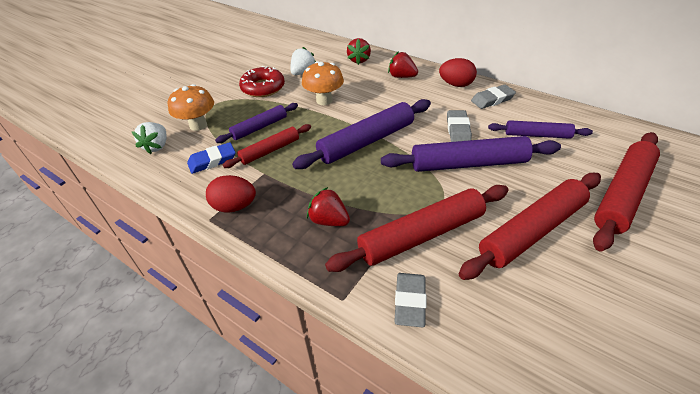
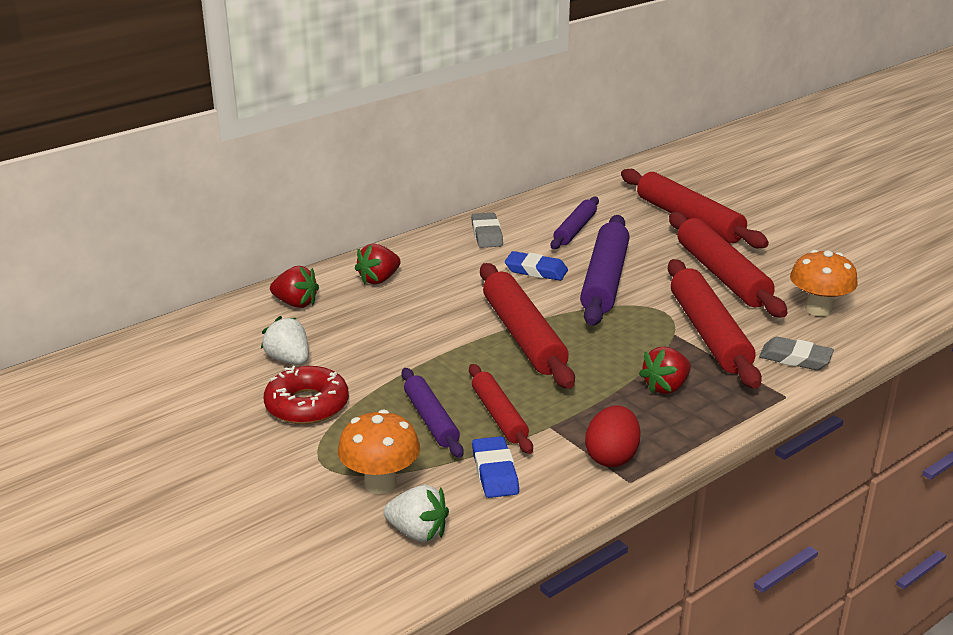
camera: 75 degrees left, 15 degrees down
purple rolling pin [292,99,431,169] -> red rolling pin [480,263,575,389]
orange mushroom [302,61,344,105] -> orange mushroom moved to [790,250,858,316]
red egg [439,58,477,87] -> none
grey eraser [447,110,472,142] -> blue eraser [505,251,568,281]

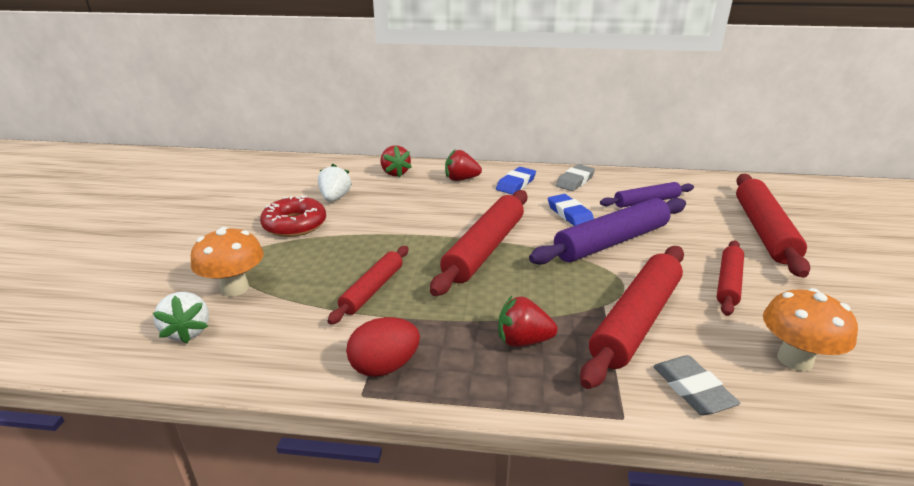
camera: 45 degrees right, 0 degrees up
purple rolling pin [401,368,464,458] -> none
blue eraser [472,436,519,498] -> blue eraser moved to [496,167,536,194]
red rolling pin [669,212,788,318] -> red rolling pin [717,241,744,316], size x0.59

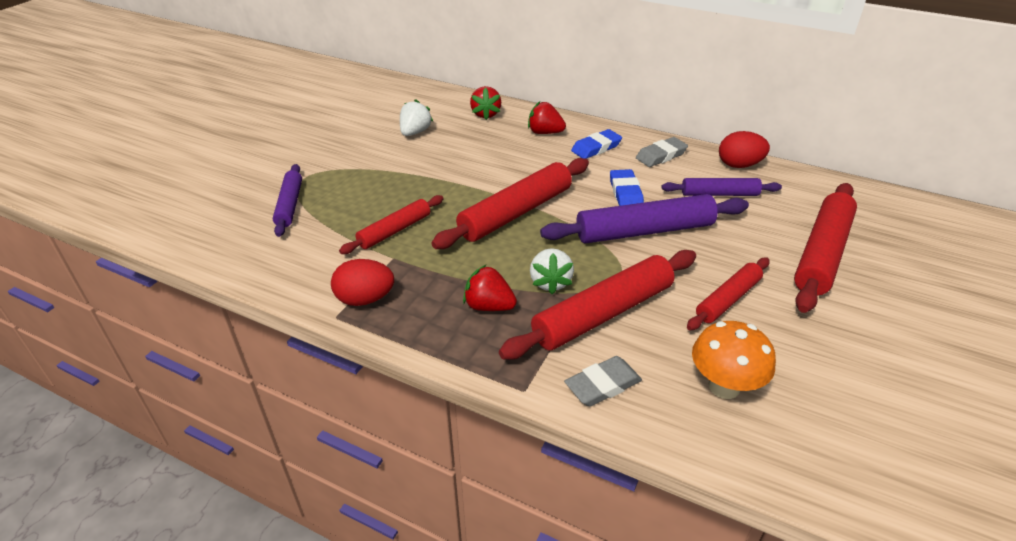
camera: 20 degrees right, 10 degrees up
white strawberry [153,292,209,343] -> white strawberry moved to [530,248,574,294]
orange mushroom [191,227,264,297] -> purple rolling pin [273,164,302,237]
red donut [260,195,326,237] -> none
grey eraser [653,355,740,415] -> grey eraser turned 60 degrees clockwise [564,356,642,406]
none -> red egg [719,131,770,168]

